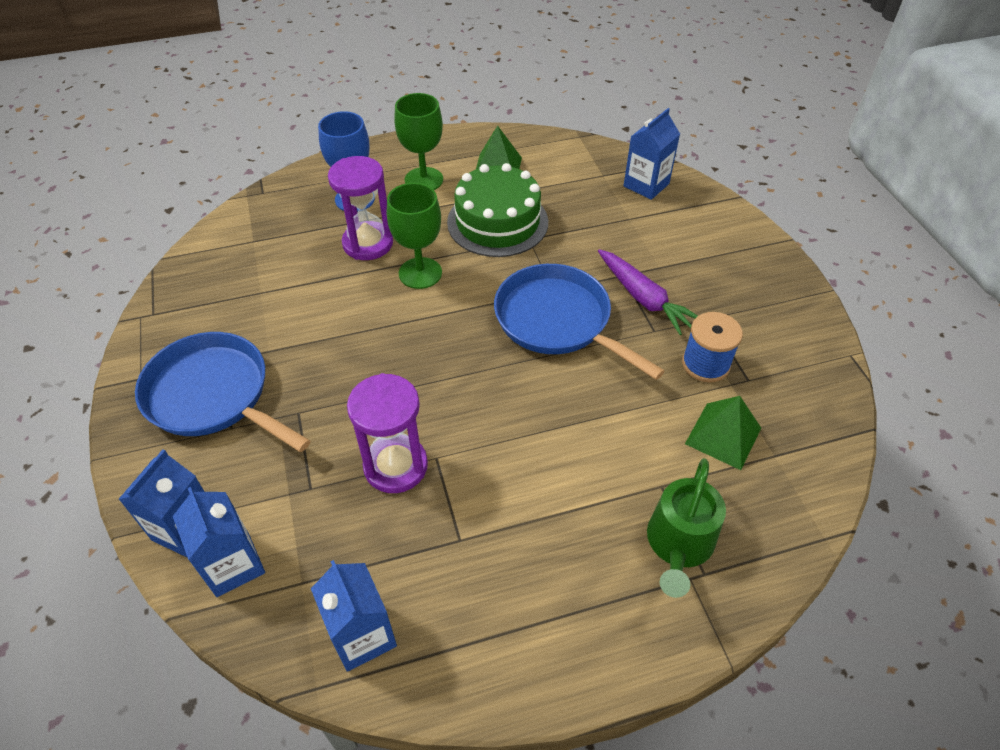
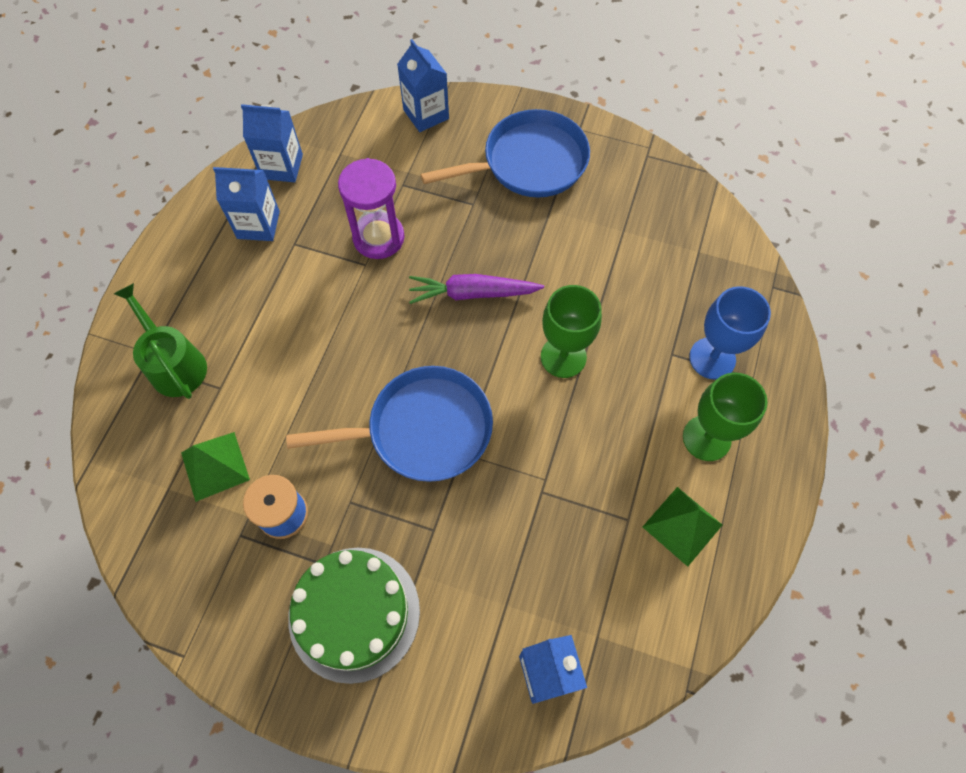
camera: 125 degrees right, 15 degrees up
blue carton [173,487,265,597] -> blue carton moved to [213,167,280,241]
purple hourglass [328,156,393,260] -> none
green cake [447,163,548,257] -> green cake moved to [288,548,420,684]
purple carrot [598,249,698,335] -> purple carrot moved to [409,274,544,304]

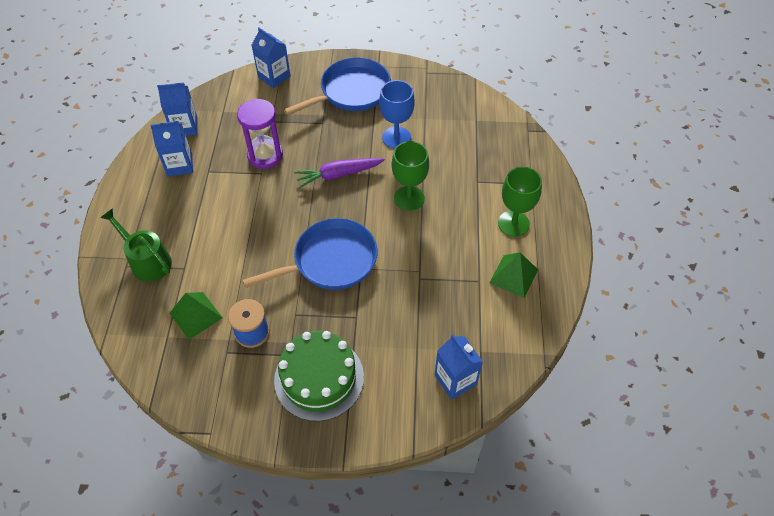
camera: 15 degrees left, 10 degrees down
blue goblet [689,286,771,380] -> blue goblet moved to [379,80,415,149]

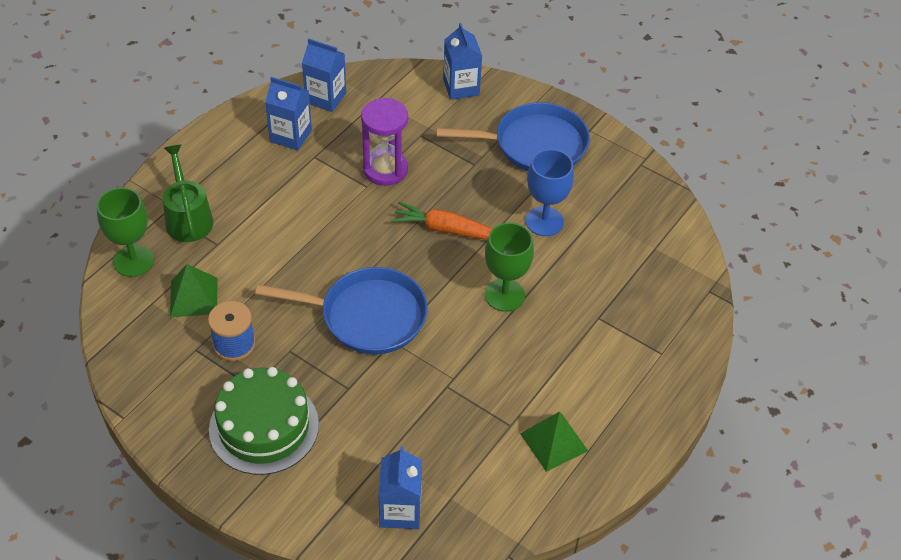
camera: 30 degrees right, 5 degrees down
purple carrot [294,158,385,188] -> orange carrot [391,202,492,240]
green goblet [498,167,542,237] -> green goblet moved to [97,187,154,277]

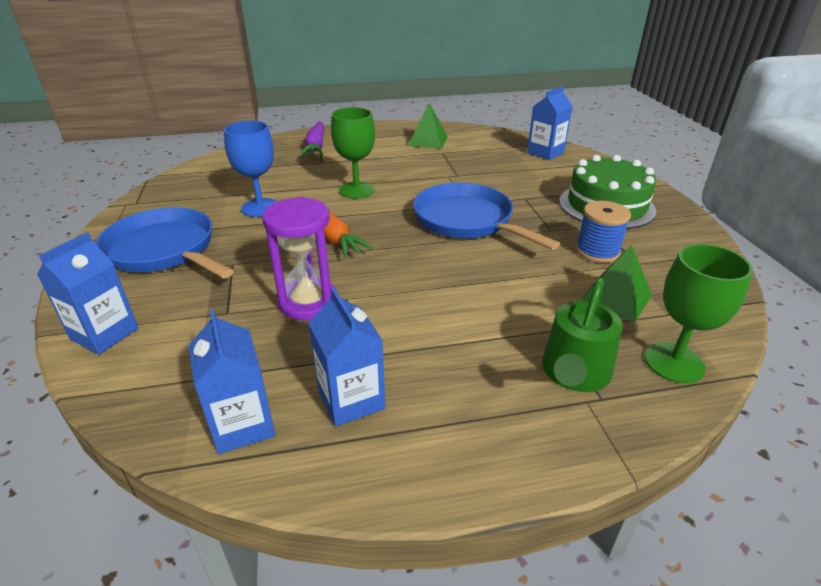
camera: 135 degrees left, 15 degrees down
none -> purple carrot [300,121,324,156]

